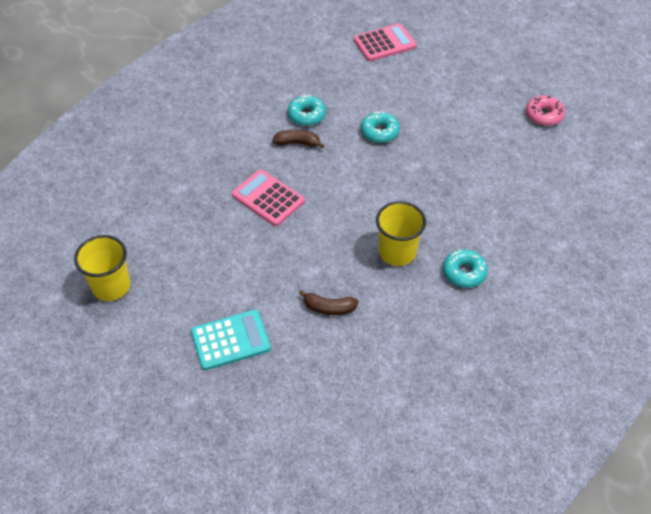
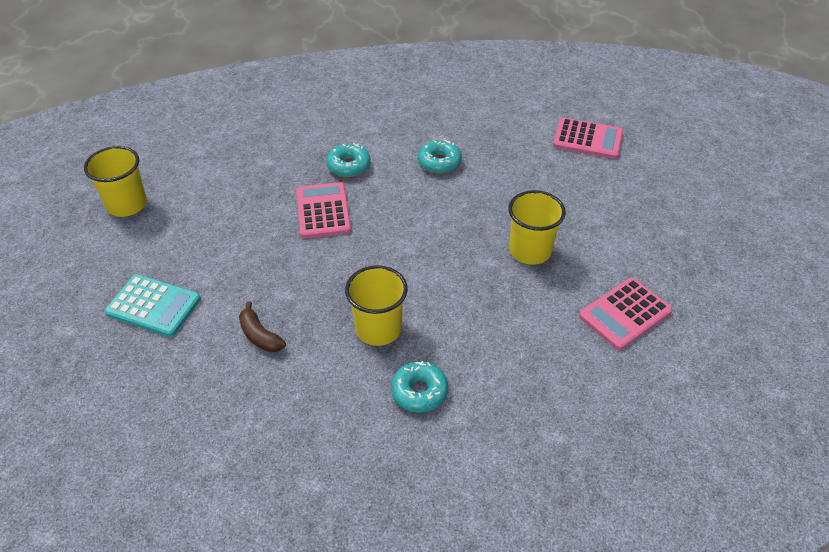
camera: 40 degrees right, 5 degrees down
brown banana [272,130,325,148] -> none
turquoise donut [361,111,400,143] -> turquoise donut moved to [326,143,371,177]
pink donut [526,95,565,126] -> none
none -> yellow cup [508,190,566,265]
none -> pink calculator [579,278,672,350]

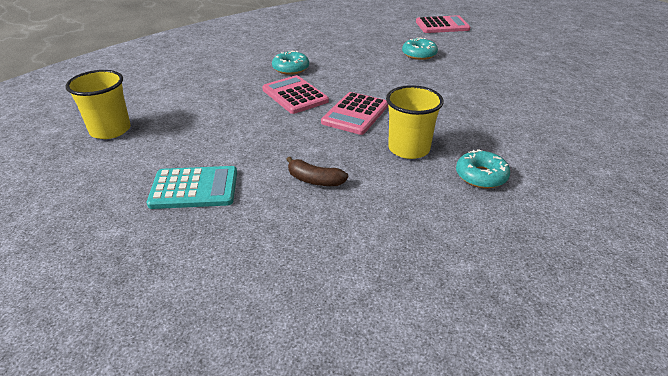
camera: 25 degrees left, 10 degrees down
turquoise donut [418,140,462,173] -> turquoise donut moved to [402,37,438,60]
yellow cup [508,190,566,265] -> none
pink calculator [579,278,672,350] -> pink calculator moved to [321,92,388,135]

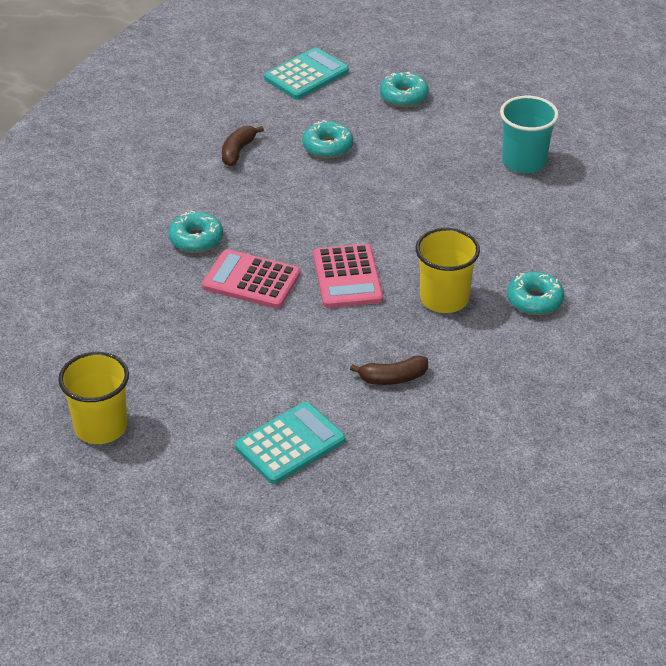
camera: 35 degrees left, 5 degrees up
pink calculator [416,15,470,33] -> turquoise calculator [264,48,349,99]
none -> brown banana [222,126,264,166]
none -> turquoise donut [380,72,429,107]
none -> turquoise cup [500,96,559,173]

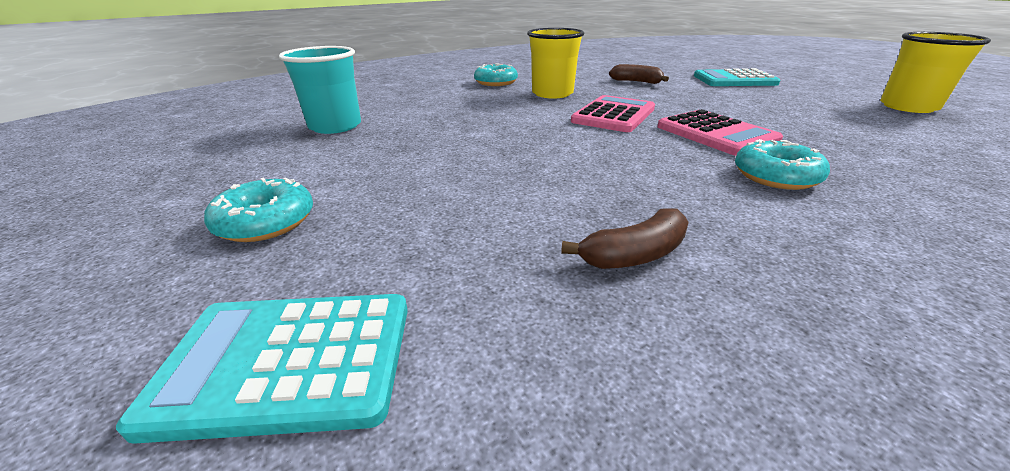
camera: 140 degrees left, 10 degrees down
turquoise donut [302,120,353,158] -> none

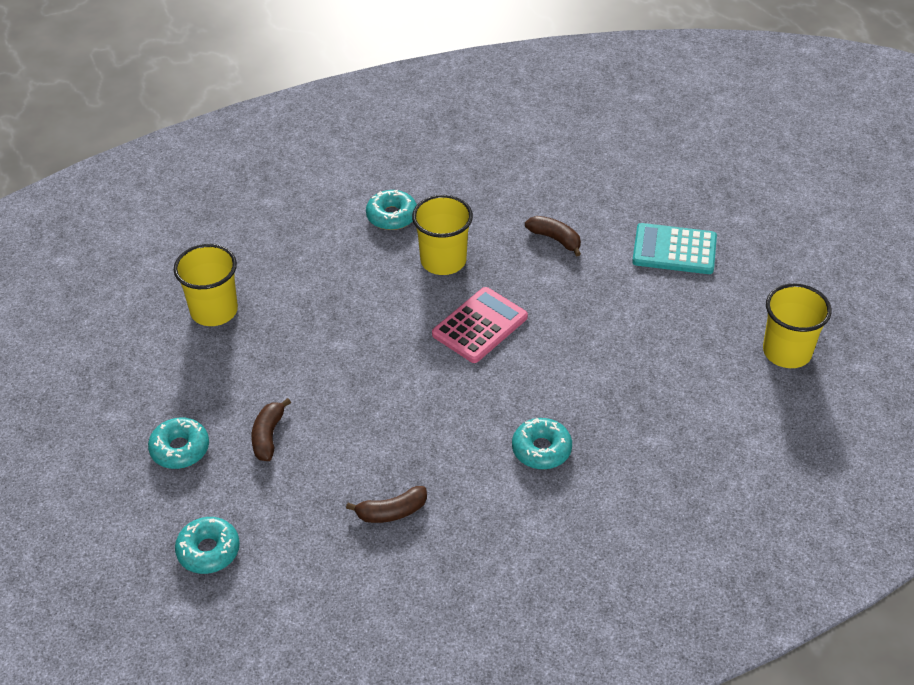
camera: 10 degrees right, 15 degrees up
turquoise calculator [116,294,408,444] -> turquoise donut [175,517,240,574]
turquoise cup [279,46,361,134] -> yellow cup [174,244,238,326]
pink calculator [657,109,783,156] -> none
none -> brown banana [251,398,291,461]

